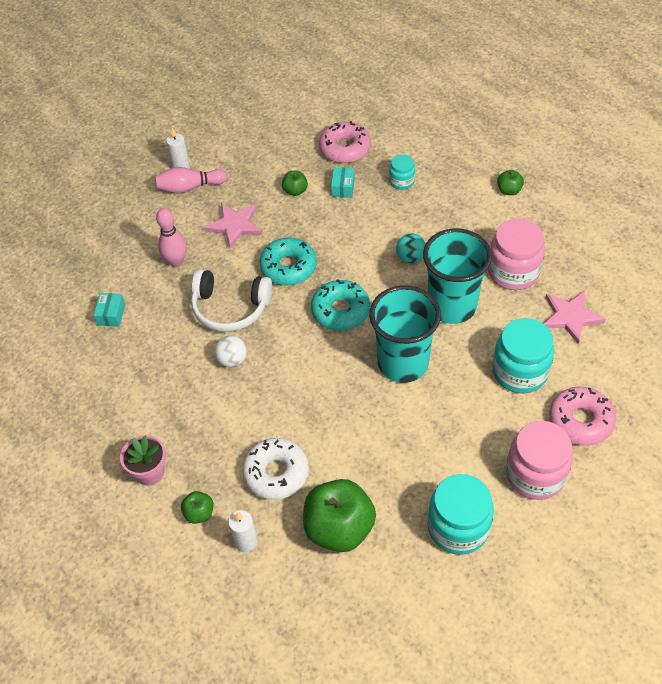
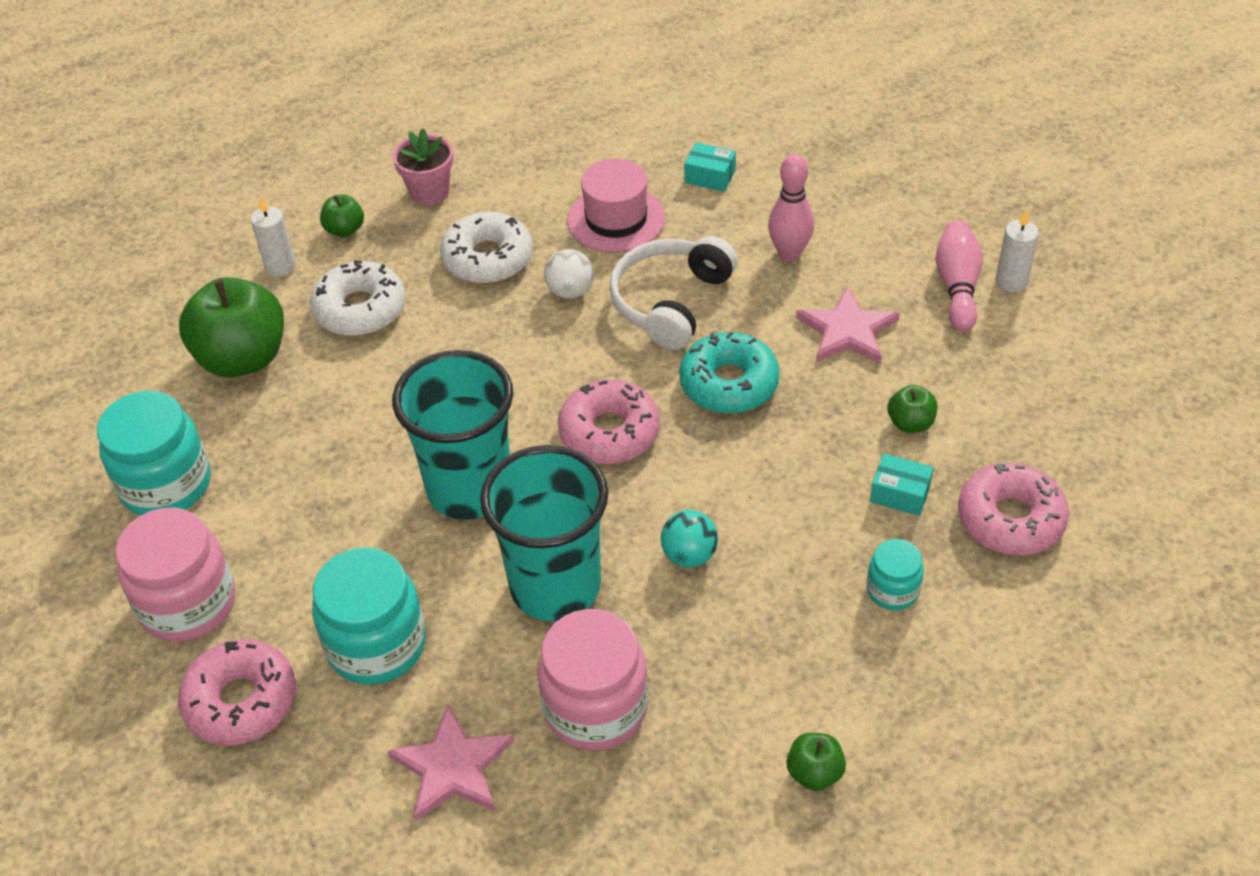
camera: 105 degrees right, 5 degrees down
turquoise donut [311,279,370,331] -> pink donut [558,379,660,464]
none -> white donut [440,212,533,284]
none -> pink hat [567,159,665,252]

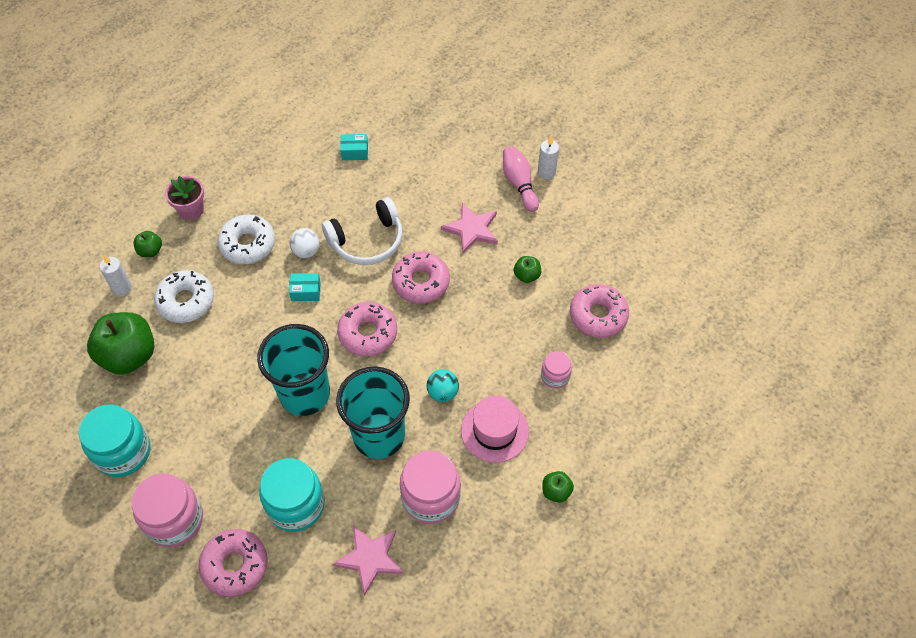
camera: 25 degrees left, 10 degrees up
pink hat [567,159,665,252] -> pink hat moved to [461,396,529,463]
white headphones [609,236,738,350] -> white headphones turned 120 degrees counterclockwise [322,197,403,265]
turquoise donut [679,331,780,414] -> pink donut [392,252,450,303]
pink bowling pin [768,154,814,261] -> none
turquoise jar [867,539,924,610] -> pink jar [541,351,572,389]
turquoise box [870,454,934,516] -> turquoise box moved to [289,273,321,301]

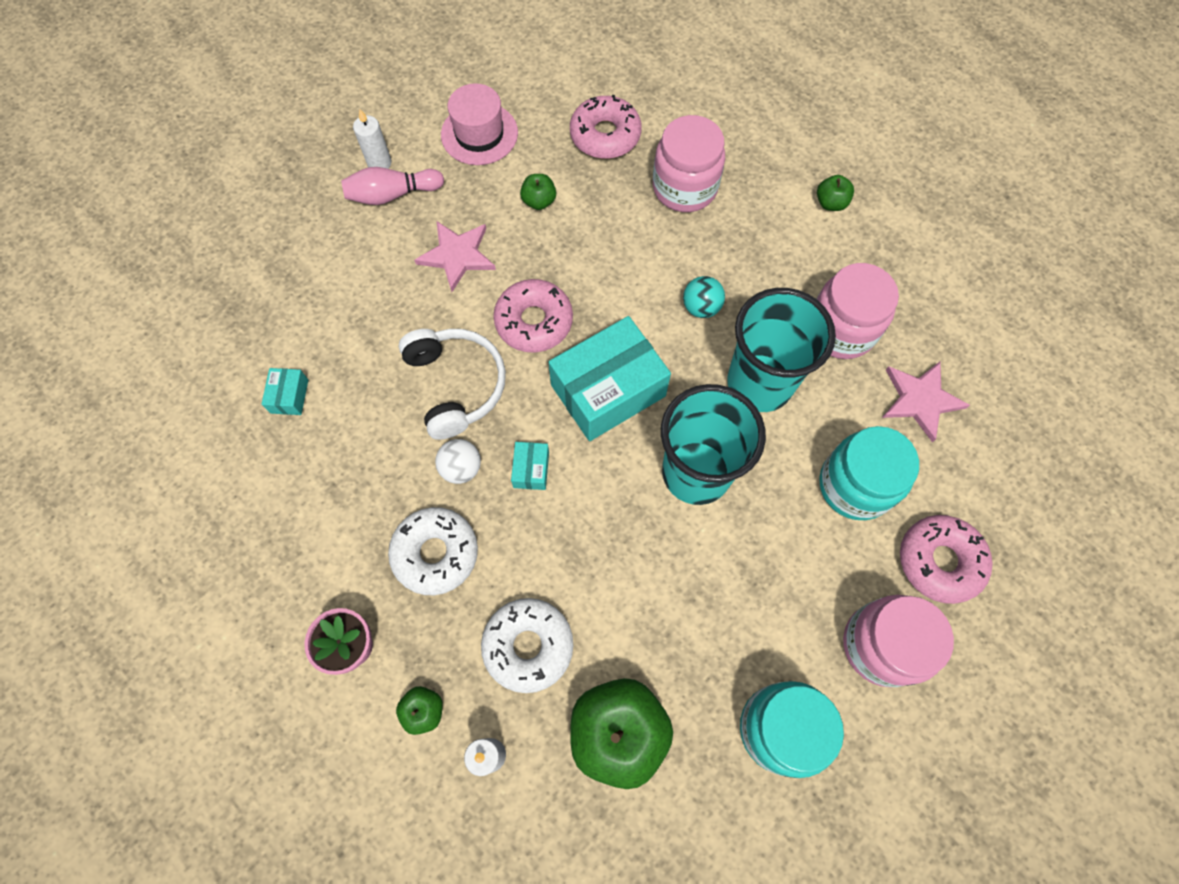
camera: 85 degrees left, 10 degrees up
pink donut [337,302,397,356] -> turquoise box [549,316,671,441]
pink hat [461,396,529,463] -> pink hat moved to [441,83,518,165]
pink jar [541,351,572,389] -> pink jar [653,115,725,212], size x1.88

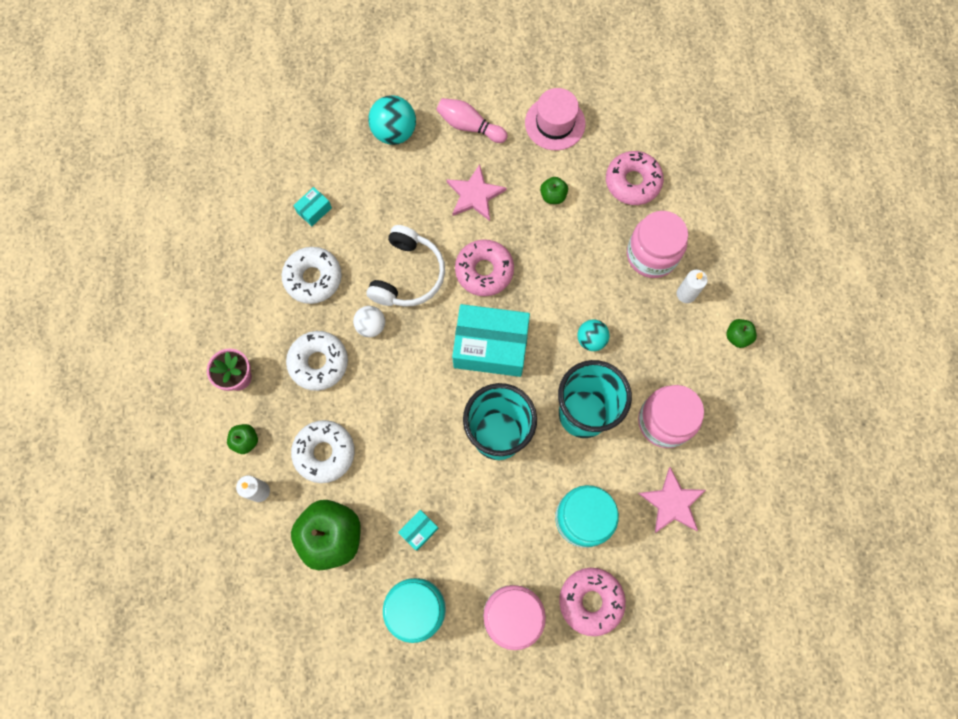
camera: 40 degrees right, 5 degrees up
white candle [353,108,391,169] -> white candle moved to [677,270,708,303]
turquoise box [511,442,549,490] -> turquoise box moved to [398,510,439,551]
none -> white donut [282,247,342,304]
none -> turquoise ball [368,95,416,145]

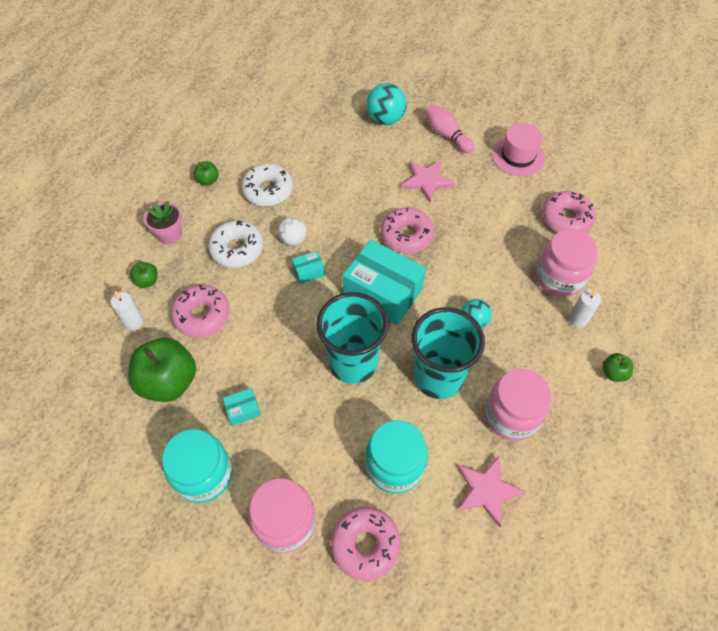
camera: 25 degrees right, 15 degrees down
white donut [291,420,355,483] -> pink donut [171,285,230,337]
turquoise box [293,187,332,226] -> turquoise box moved to [292,251,325,284]
white headphones [366,225,445,307] -> none
green apple [540,177,568,204] -> green apple moved to [194,161,219,186]

